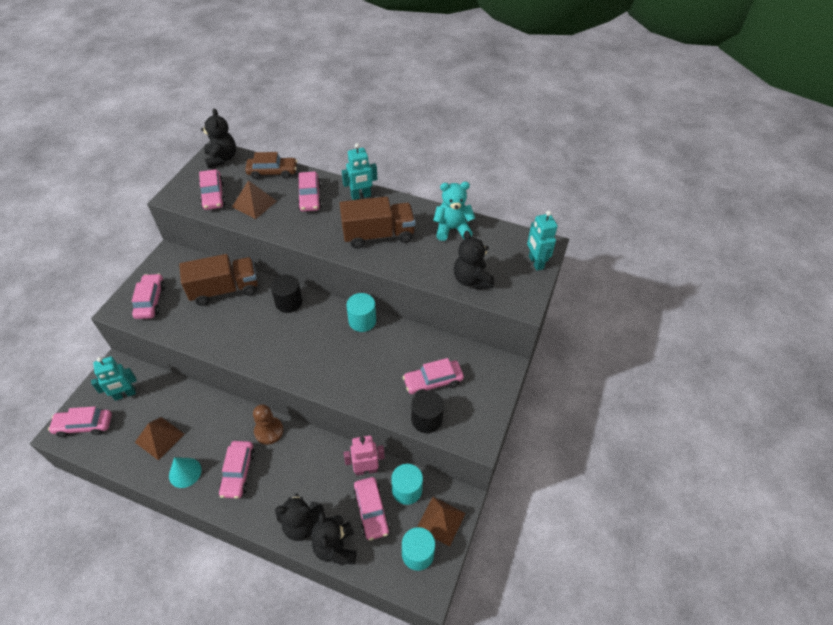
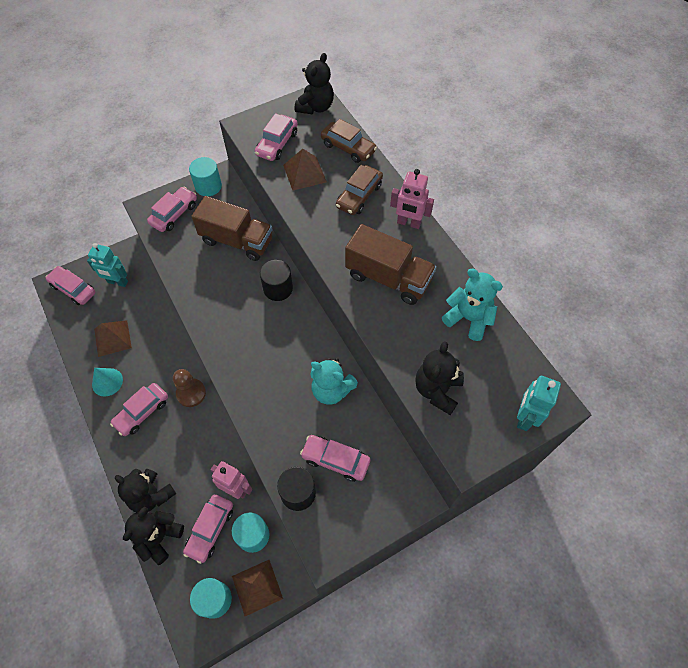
camera: 40 degrees right, 10 degrees up
pink car [297,172,322,212] -> brown car [336,165,383,215]
turquoise robot [342,143,377,200] -> pink robot [390,169,434,229]
turquoise cylinder [346,293,376,332] -> turquoise cylinder moved to [189,157,222,196]
none -> turquoise teddy bear [310,358,358,405]

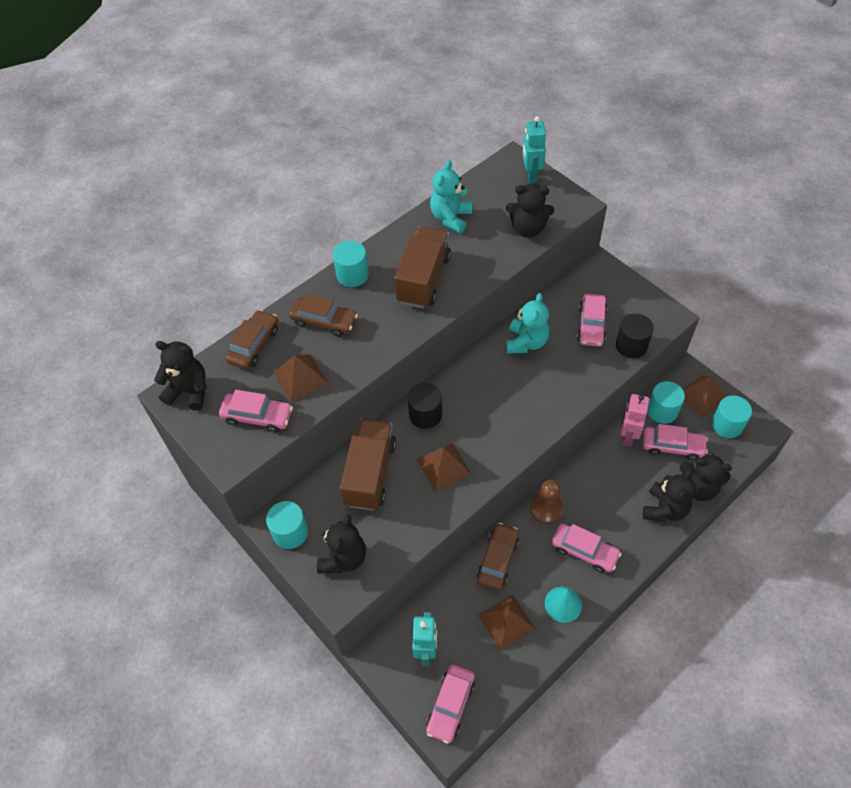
camera: 100 degrees left, 5 degrees down
pink car [147,187,197,232] -> black teddy bear [317,514,366,574]
pink robot [390,169,434,229] -> turquoise cylinder [333,241,369,287]
turquoise robot [517,375,561,431] -> turquoise robot turned 75 degrees clockwise [522,116,546,183]
none -> brown pyramid [417,443,471,491]
none -> brown car [477,523,519,590]

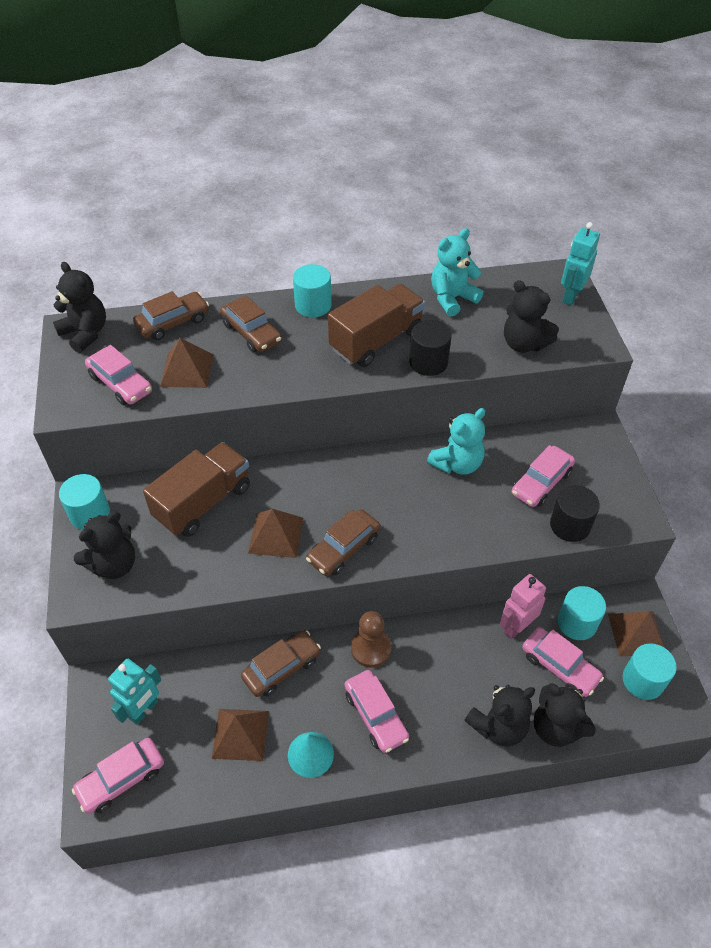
camera: 30 degrees right, 5 degrees down
black cylinder [408,383,442,429] -> black cylinder moved to [409,320,452,376]
none -> brown car [306,509,381,576]

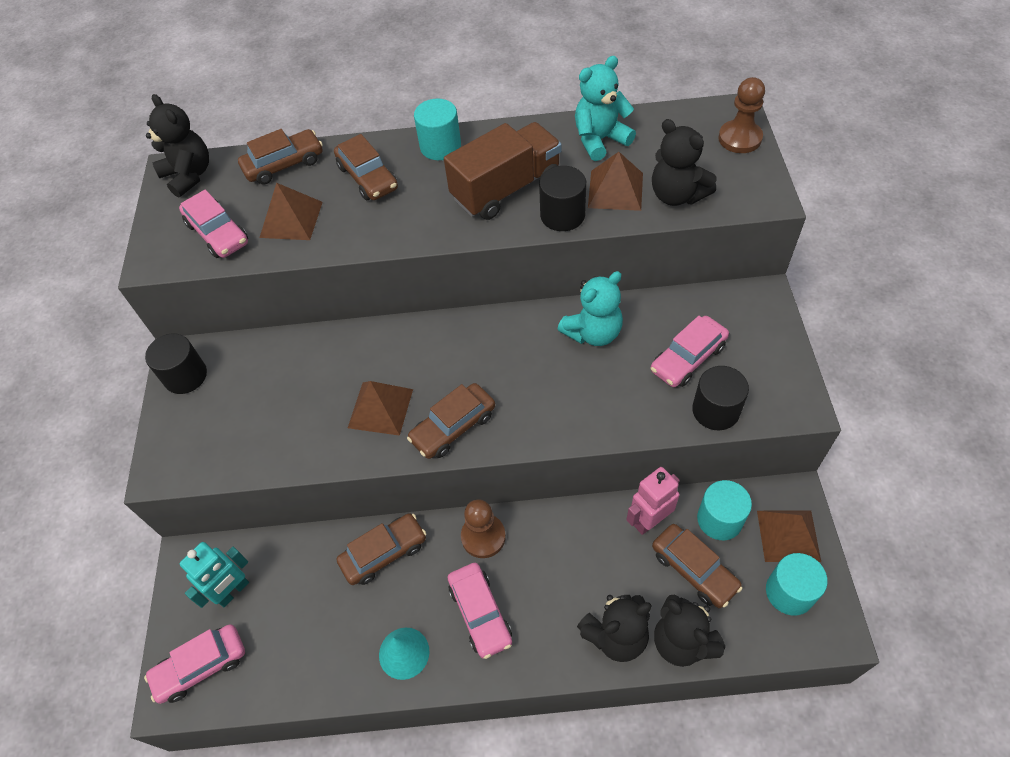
camera: 10 degrees right, 5 degrees up
turquoise cylinder [59,474,110,530] -> black cylinder [145,333,207,394]
black teddy bear [74,511,135,579] -> none
brown truck [143,442,250,537] -> none
brown pyramid [212,709,269,761] -> brown pyramid moved to [588,152,643,211]
pink car [522,627,604,697] -> brown car [652,524,743,608]
turquoise robot [561,222,600,306] -> brown pawn [718,77,765,153]

